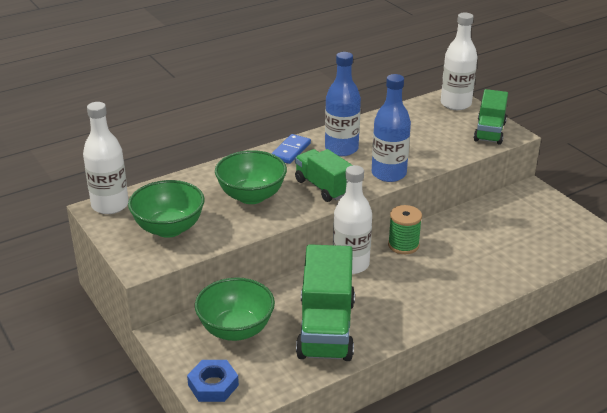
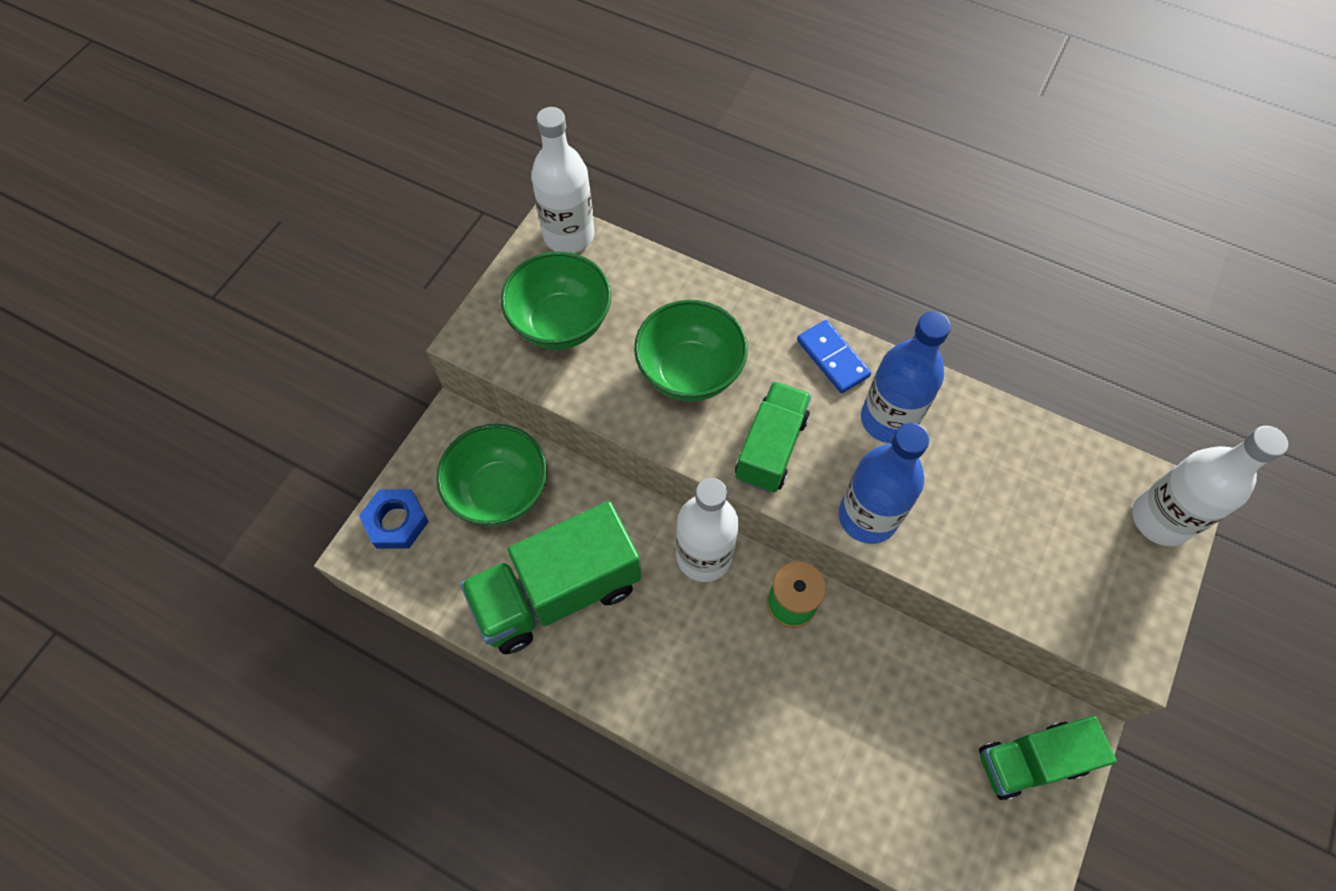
camera: 60 degrees right, 30 degrees up
blue domino [271,134,311,164] -> blue domino turned 60 degrees clockwise [797,320,871,393]
green truck [474,89,508,145] -> green truck moved to [979,716,1117,800]

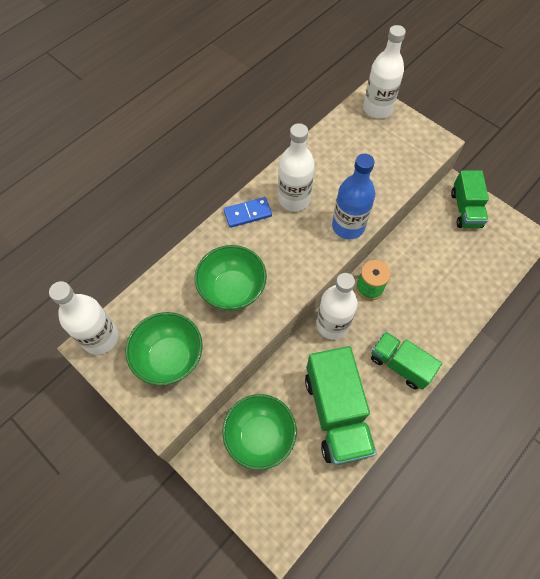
camera: 75 degrees left, 0 degrees up
blue nut [359,489,429,549] -> none
green truck [735,381,812,493] -> green truck moved to [371,331,442,390]
blue bottle [861,311,951,443] -> white bottle [278,123,315,211]

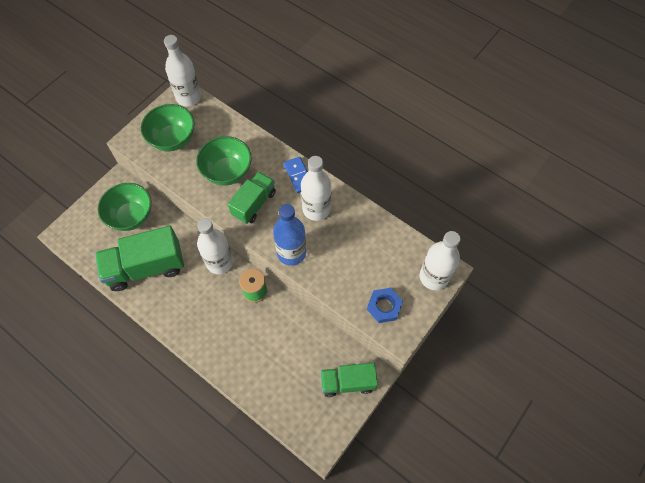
camera: 85 degrees right, 0 degrees up
green truck [371,331,442,390] -> green truck moved to [228,172,276,224]
none -> blue nut [367,288,403,323]

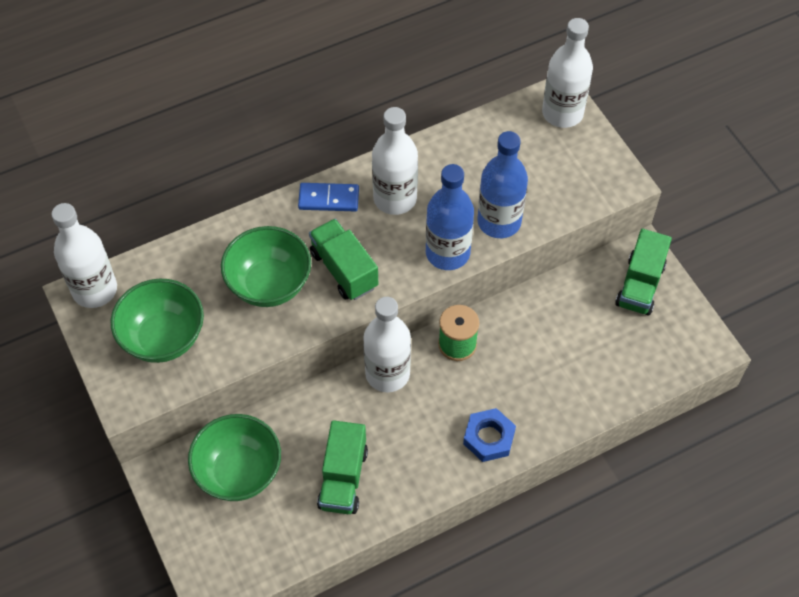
camera: 65 degrees left, 5 degrees down
green truck [95,226,184,291] -> green truck [317,420,368,514], size x0.63
blue nut [367,288,403,323] -> blue nut moved to [463,408,516,462]
none -> blue bottle [478,131,528,238]

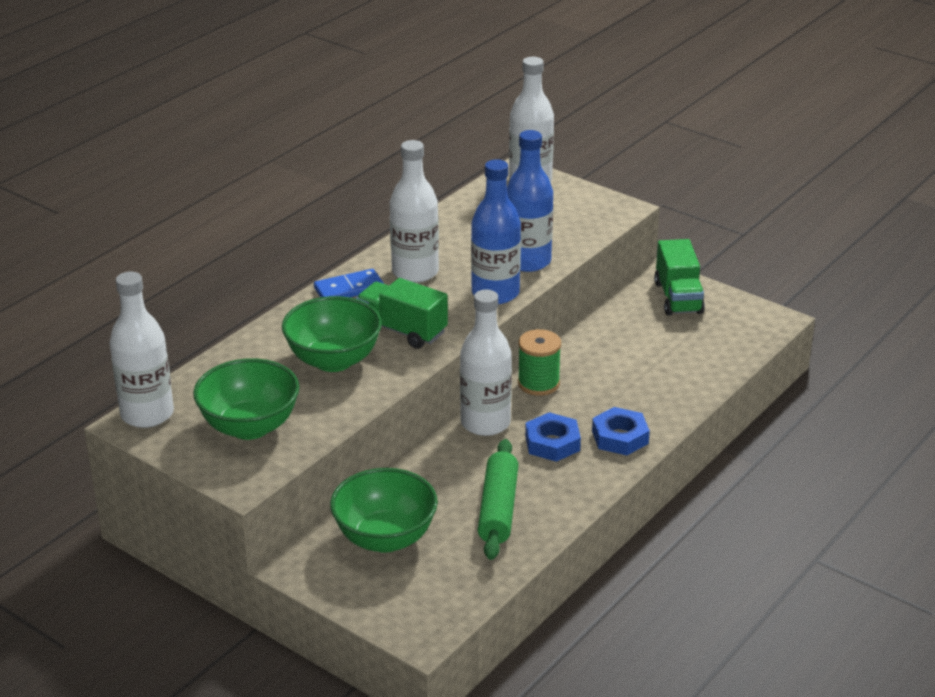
camera: 25 degrees left, 25 degrees down
green truck [317,420,368,514] -> green rolling pin [478,439,519,560]
none -> blue nut [525,412,581,462]

